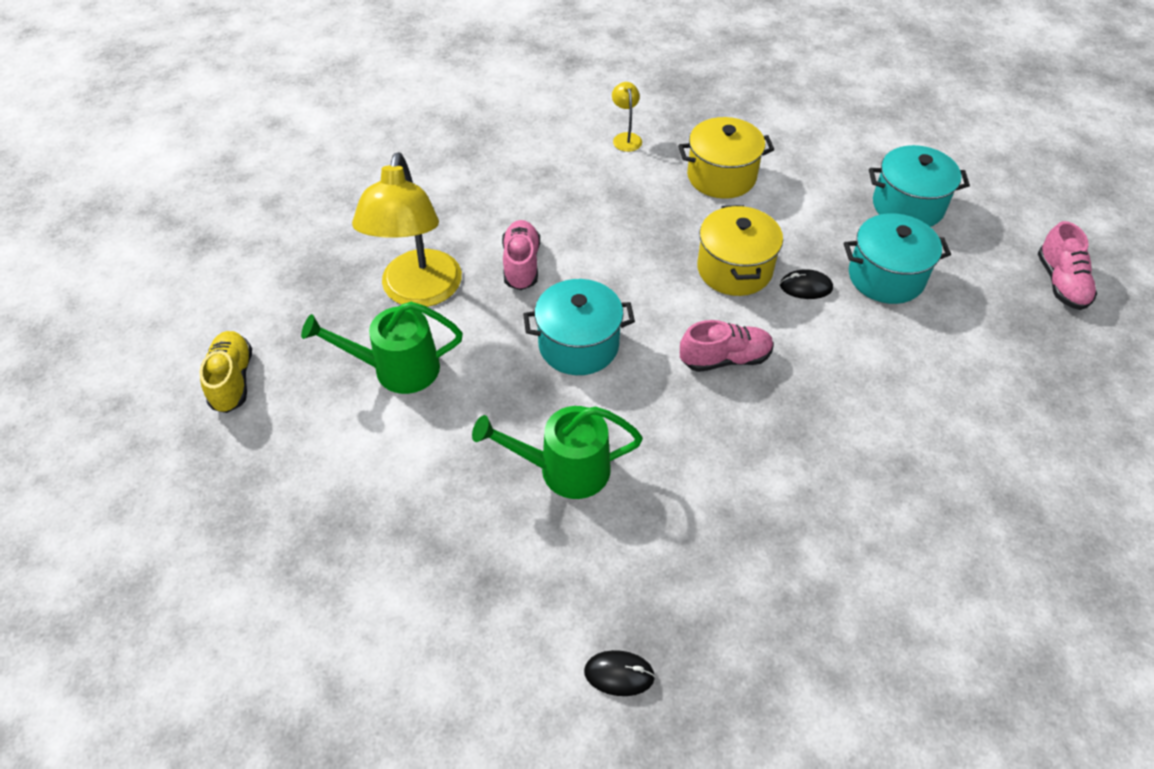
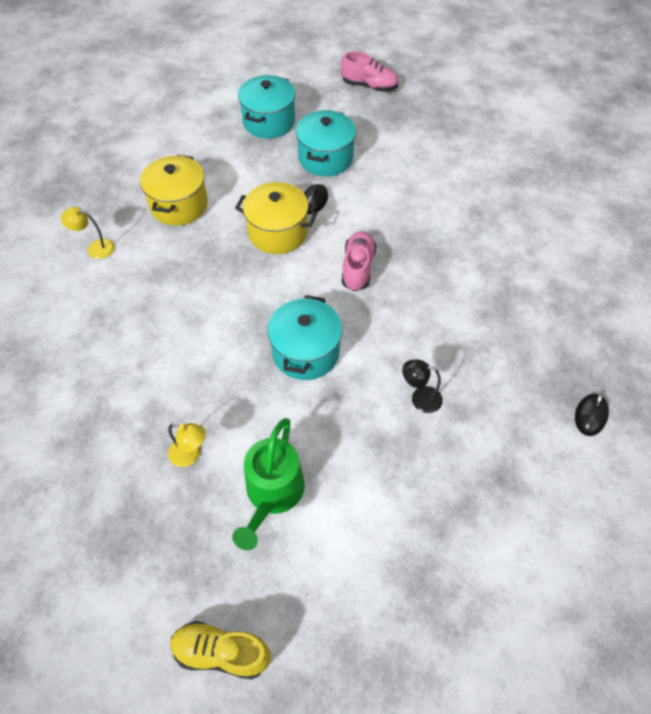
camera: 70 degrees left, 5 degrees up
yellow lamp [352,152,462,307] -> yellow lamp [168,423,206,467], size x0.42
green watering can [472,406,643,499] -> black lamp [402,359,443,413]
pink shoe [502,220,540,290] -> none

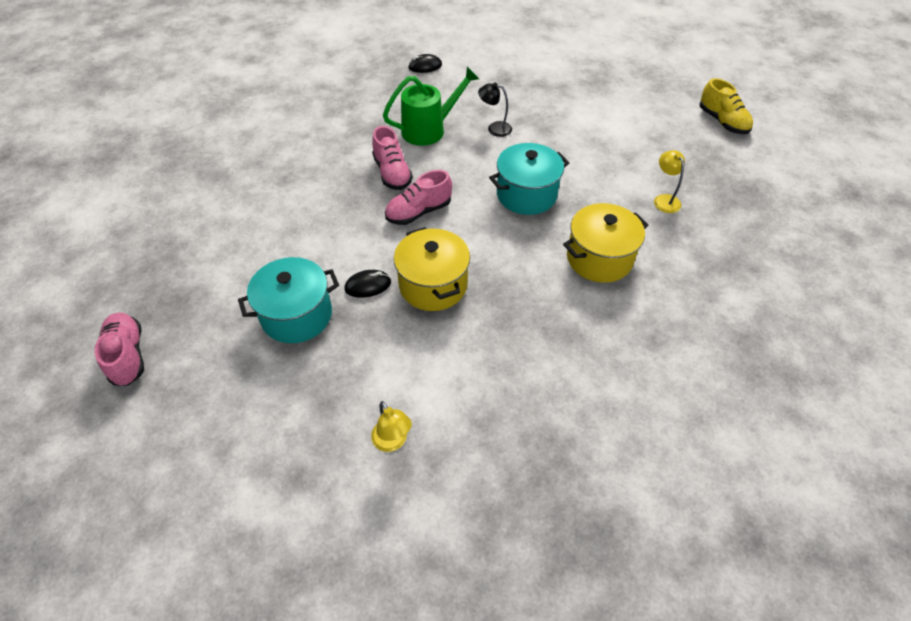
camera: 130 degrees left, 5 degrees down
yellow lamp [61,207,115,259] -> yellow lamp moved to [371,401,412,452]
yellow pot [140,155,208,226] -> yellow pot moved to [563,203,648,283]
green watering can [232,418,305,550] -> green watering can moved to [383,67,479,146]
turquoise pot [238,75,296,139] -> none
black lamp [402,359,443,413] -> black lamp turned 135 degrees clockwise [478,83,512,137]
none -> pink shoe [372,126,413,190]

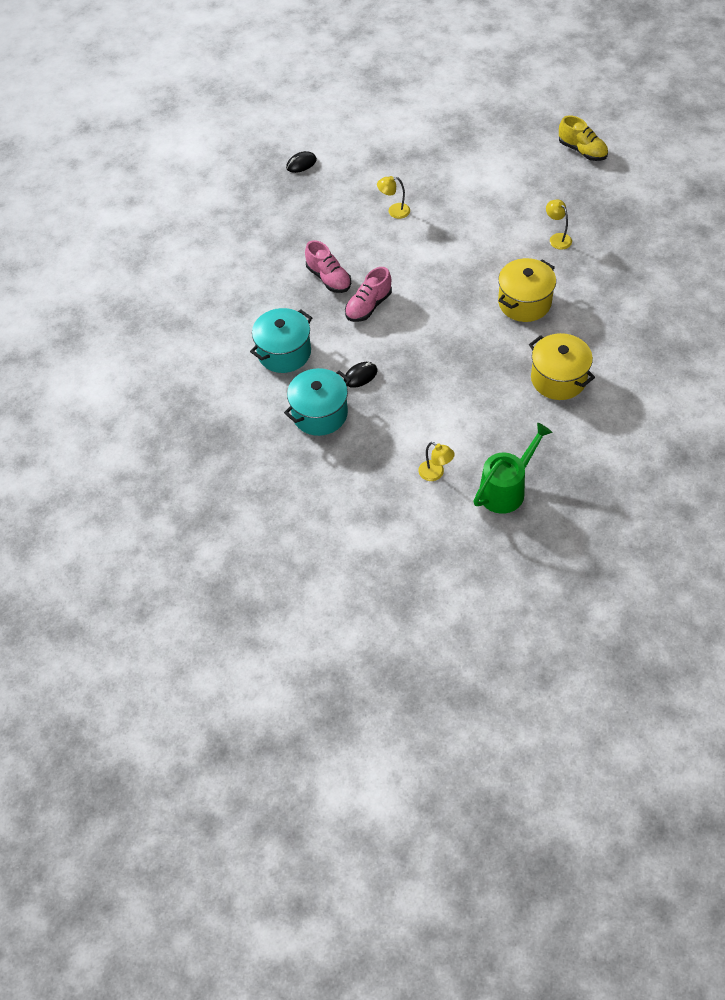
camera: 15 degrees left, 5 degrees up
pink shoe [95,313,144,386] -> none
green watering can [383,67,479,146] -> green watering can moved to [474,423,552,514]
yellow pot [394,227,470,311] -> yellow pot moved to [529,333,595,400]
black lamp [478,83,512,137] -> yellow lamp [377,176,410,219]
turquoise pot [489,143,569,215] -> turquoise pot moved to [250,308,312,373]

